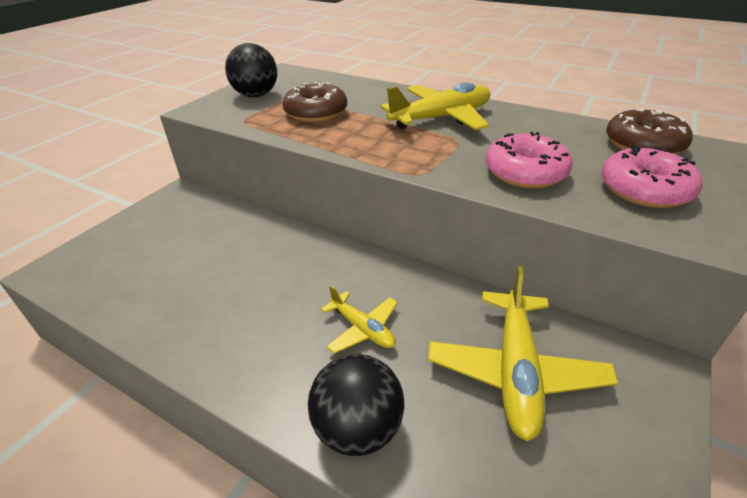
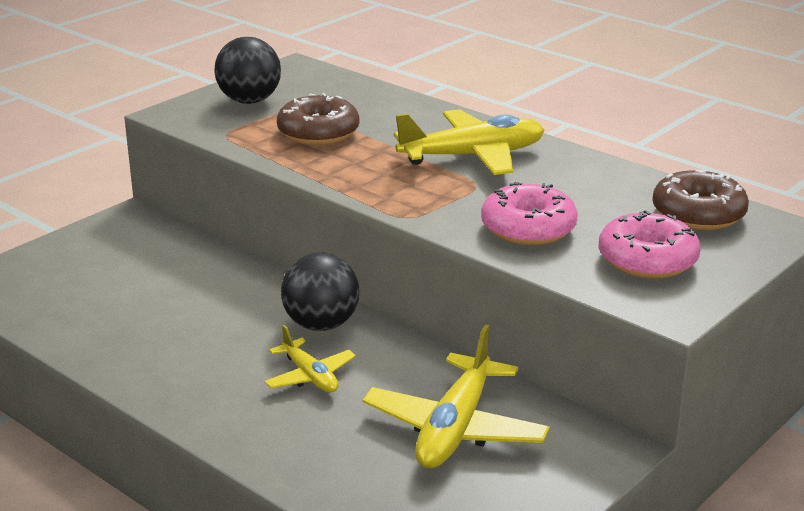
camera: 10 degrees right, 10 degrees down
black ball [308,354,405,456] -> black ball moved to [281,252,359,331]

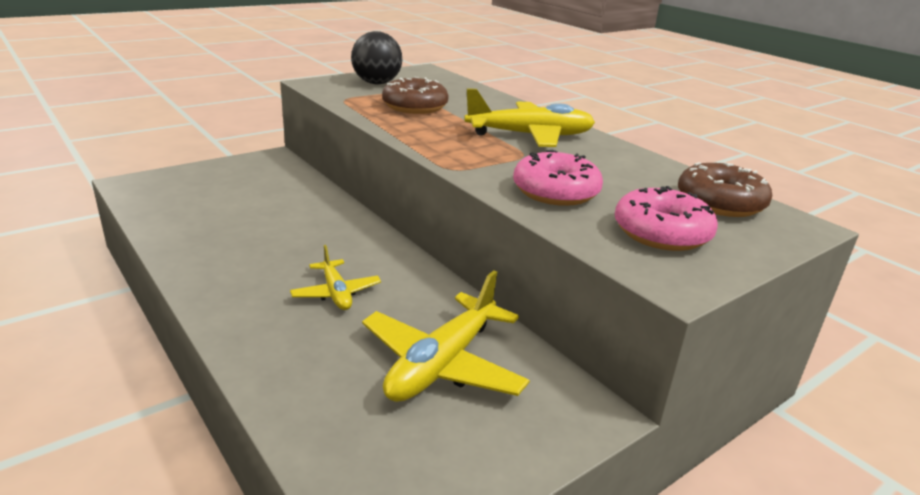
camera: 10 degrees right, 0 degrees up
black ball [281,252,359,331] -> none

